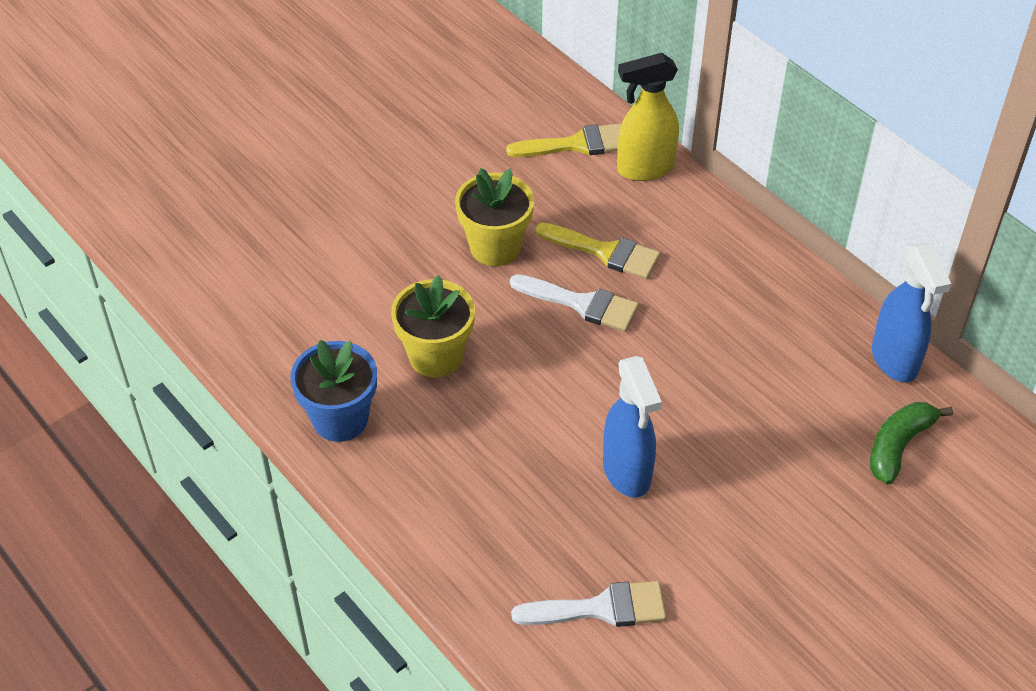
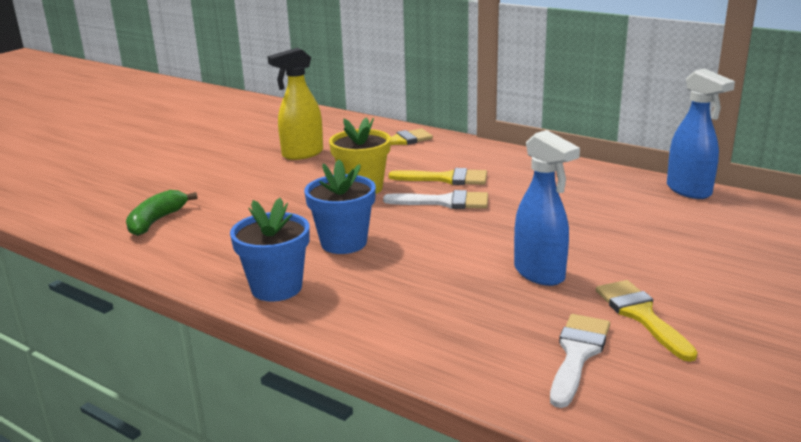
camera: 15 degrees left, 25 degrees down
yellow flower pot [391,275,475,377] -> blue flower pot [304,160,376,254]
white brush [511,581,666,627] -> white brush turned 45 degrees counterclockwise [550,314,610,408]
yellow spray bottle [617,53,679,181] -> yellow spray bottle moved to [268,47,323,160]
green banana [870,402,953,484] -> green banana moved to [126,190,198,236]
none -> yellow brush [596,280,698,362]

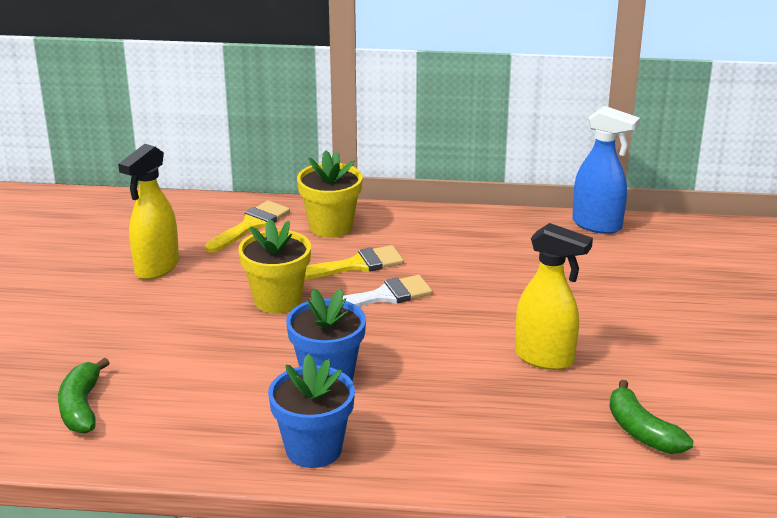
camera: 30 degrees left, 5 degrees up
blue spray bottle [514,130,580,286] -> yellow spray bottle [515,223,593,370]
white brush [550,314,610,408] -> green banana [609,380,693,454]
yellow brush [596,280,698,362] -> none
none -> yellow flower pot [297,150,363,238]

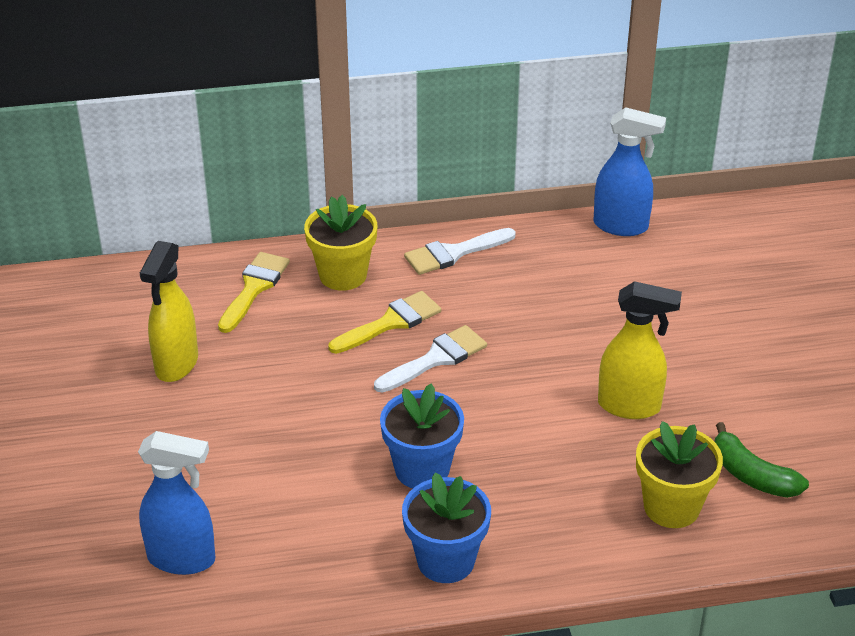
camera: 15 degrees left, 10 degrees up
green banana [58,358,109,434] -> blue spray bottle [138,431,215,575]
yellow flower pot [238,219,311,314] -> yellow flower pot moved to [636,421,723,528]
none -> white brush [404,228,516,275]

